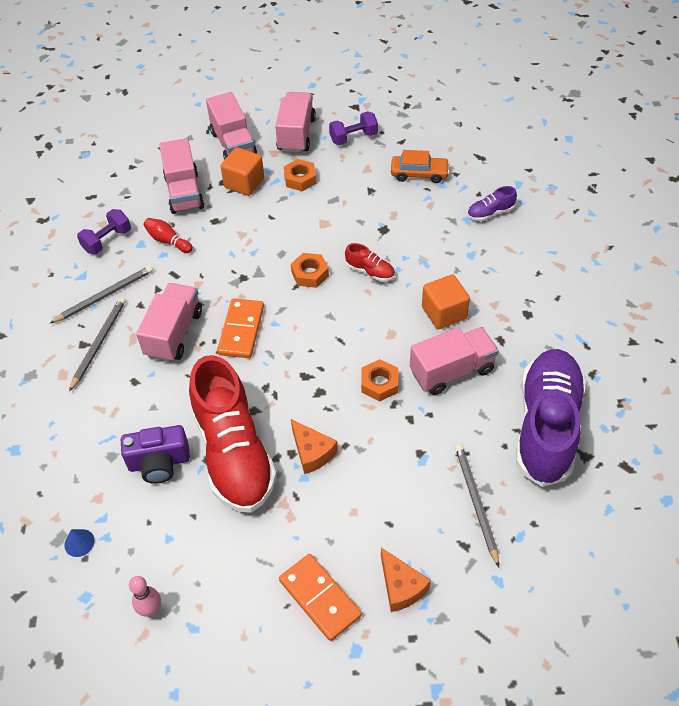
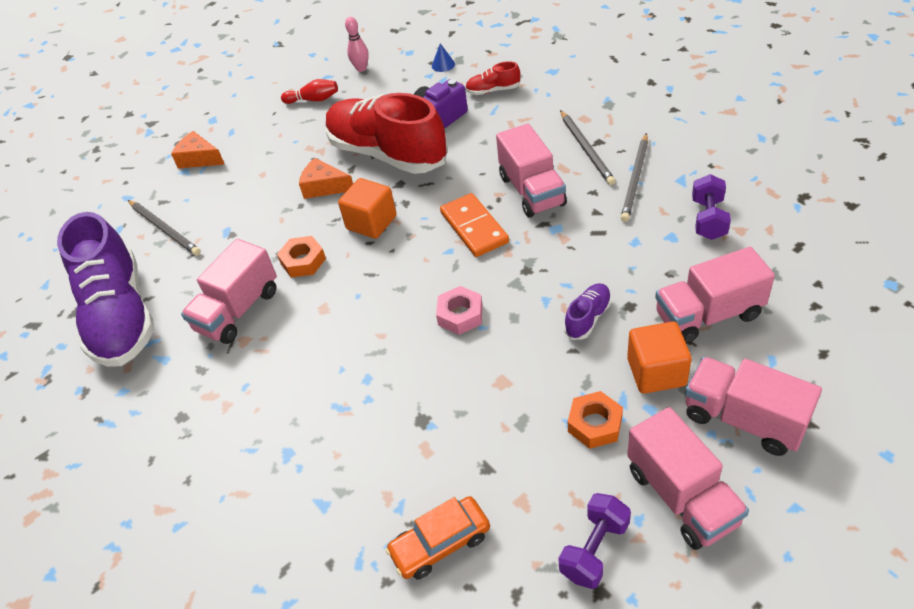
camera: 150 degrees right, 5 degrees down
red bowling pin [143,218,193,253] -> red bowling pin moved to [281,79,338,104]
pink truck [159,138,204,214] -> pink truck turned 60 degrees counterclockwise [655,247,775,344]
orange domino [279,554,362,641] -> none
orange nut [291,253,329,288] -> pink nut [436,286,483,335]
red shoe [345,243,395,282] -> red shoe moved to [465,61,521,95]
orange cube [422,274,470,329] -> orange cube moved to [338,178,397,239]
purple shoe [467,186,517,221] -> purple shoe moved to [564,283,612,340]

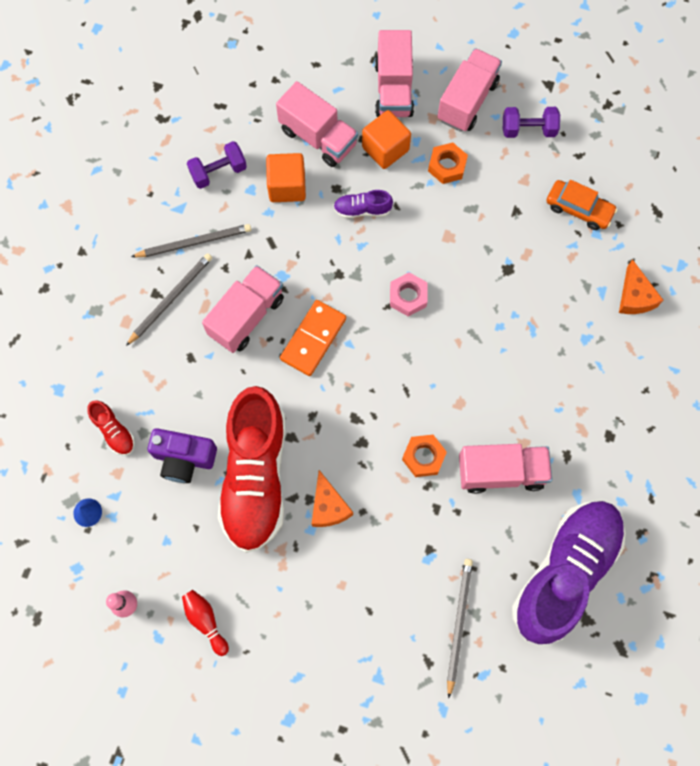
camera: 130 degrees left, 25 degrees up
orange cheese [171,131,225,168] -> orange cheese moved to [619,259,663,314]
orange cube [338,178,397,239] -> orange cube moved to [266,153,306,202]

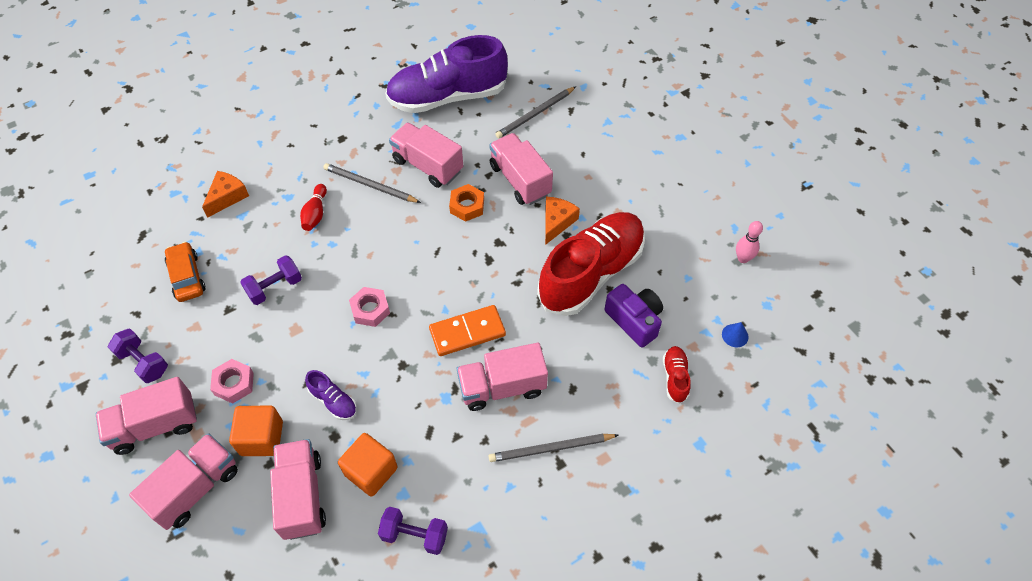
camera: 140 degrees left, 15 degrees down
grey pencil [131,224,251,257] -> grey pencil moved to [323,163,421,203]
red bowling pin [182,590,229,656] -> red bowling pin moved to [300,184,327,231]
orange nut [428,142,468,184] -> pink nut [210,359,254,404]
none -> purple dumbbell [240,255,302,305]
none -> pink truck [489,133,553,205]

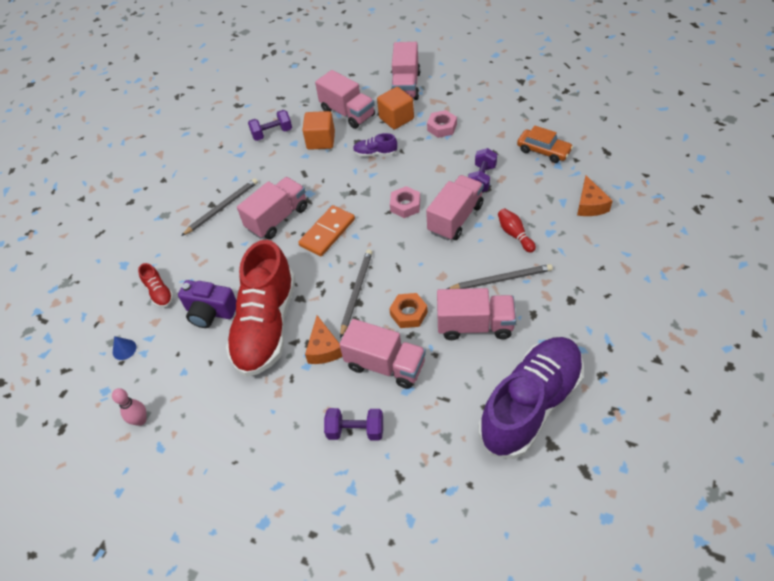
camera: 150 degrees right, 5 degrees down
pink truck [96,377,197,455] -> pink truck moved to [426,175,484,241]
purple dumbbell [108,329,168,383] -> purple dumbbell moved to [324,408,383,441]
grey pencil [495,86,576,139] -> grey pencil moved to [340,250,372,338]

